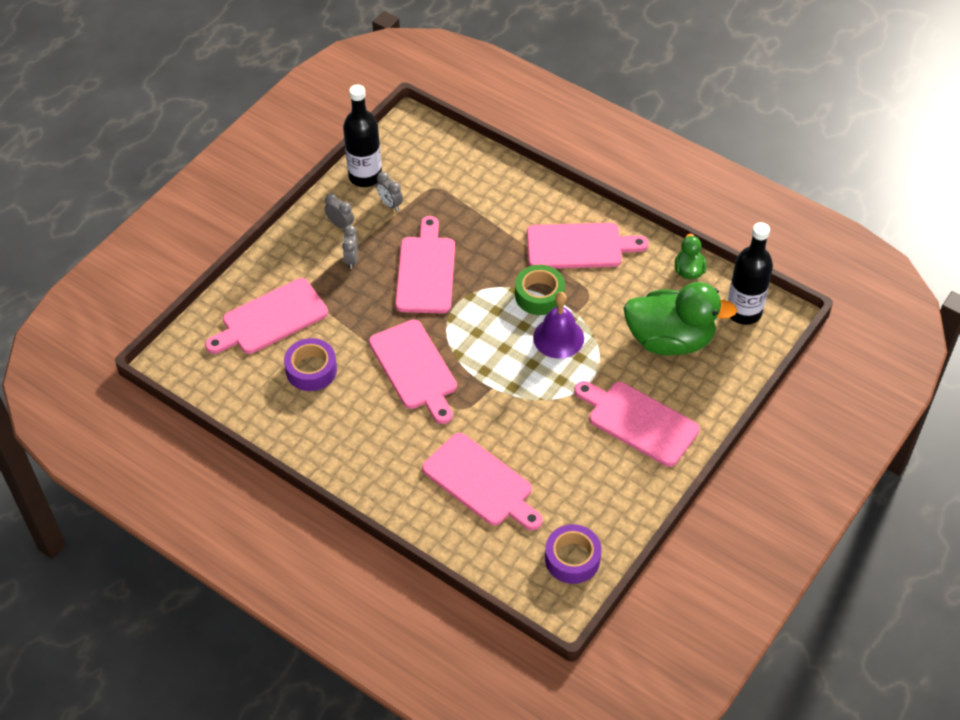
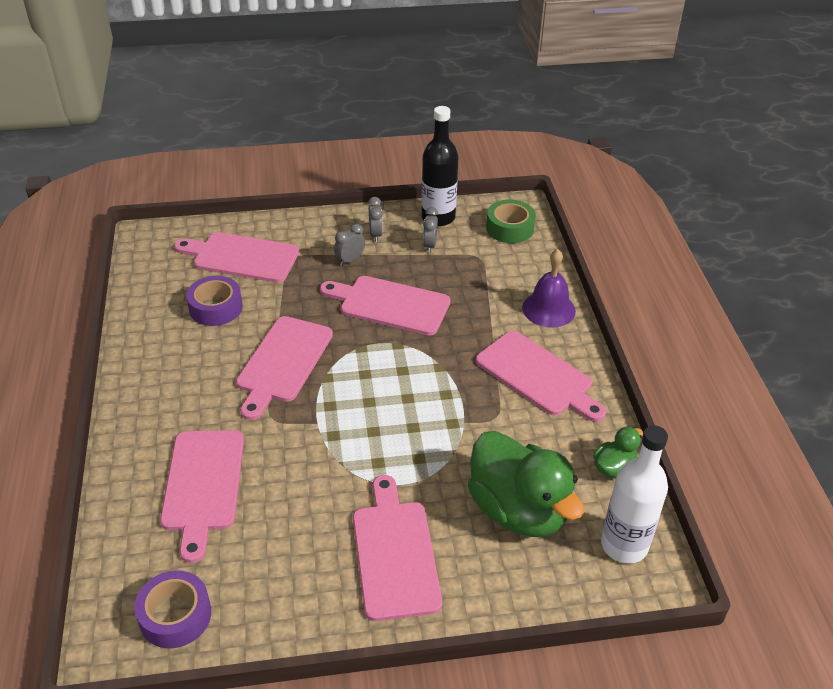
camera: 45 degrees right, 10 degrees down
pink cutting board [395,216,455,313] -> pink cutting board turned 120 degrees counterclockwise [320,276,451,336]
green tape [515,265,565,315] -> green tape moved to [486,200,536,243]
purple bell [533,292,584,359] -> purple bell moved to [522,249,576,328]
black bottle [728,222,773,325] -> white bottle [601,425,668,564]

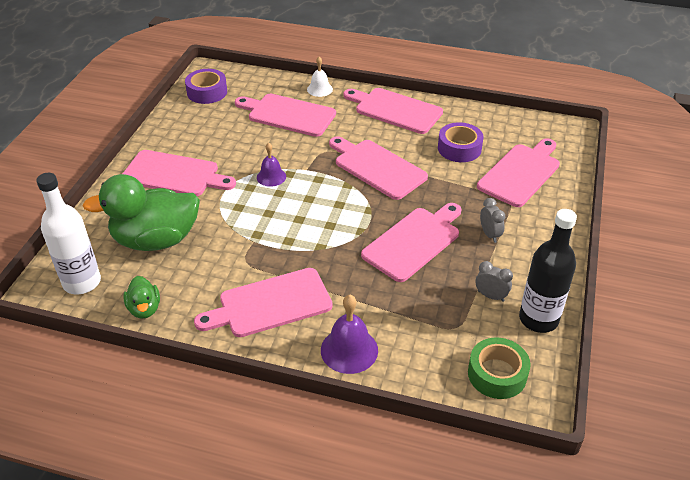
camera: 115 degrees right, 0 degrees up
grey clock [368,197,383,242] -> none
none -> purple bell [257,142,286,187]
none -> white bell [307,57,333,97]
none -> pink cutting board [343,88,443,134]

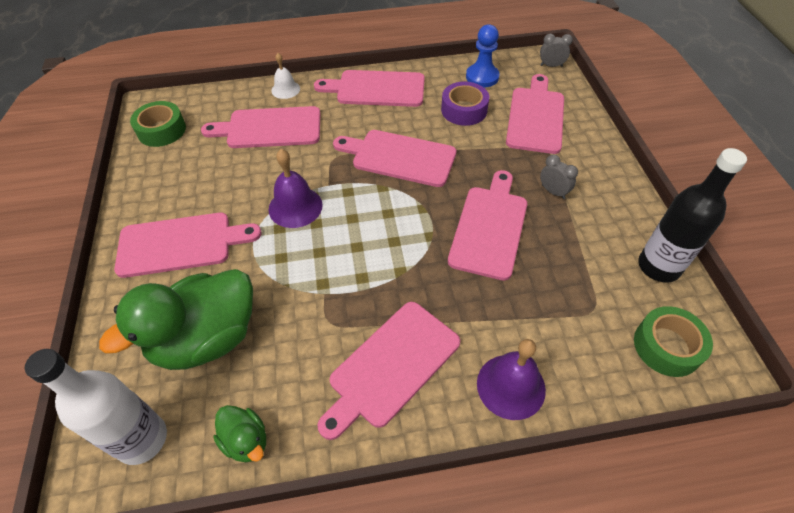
camera: 25 degrees left, 10 degrees up
purple tape [185,69,227,104] -> green tape [130,101,186,147]
purple bell [257,142,286,187] -> purple bell [269,149,323,228], size x1.55
grey clock [475,261,513,302] -> grey clock moved to [540,34,573,67]
none -> blue pawn [466,24,499,88]

